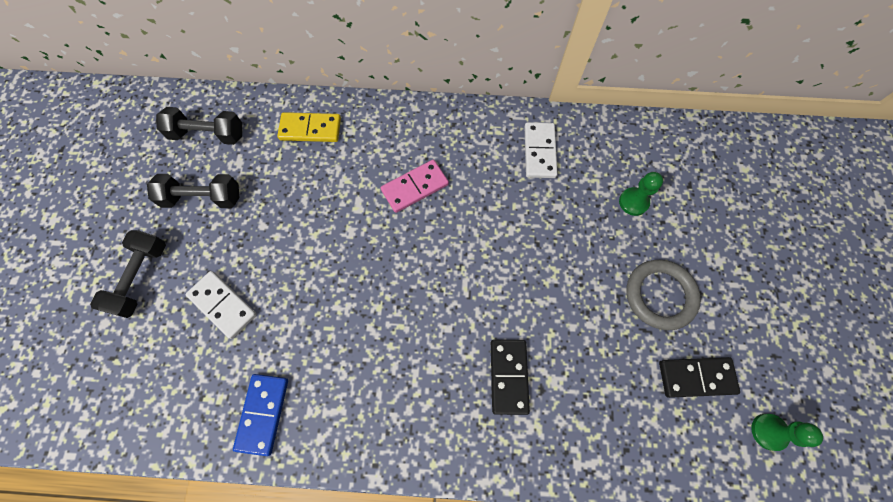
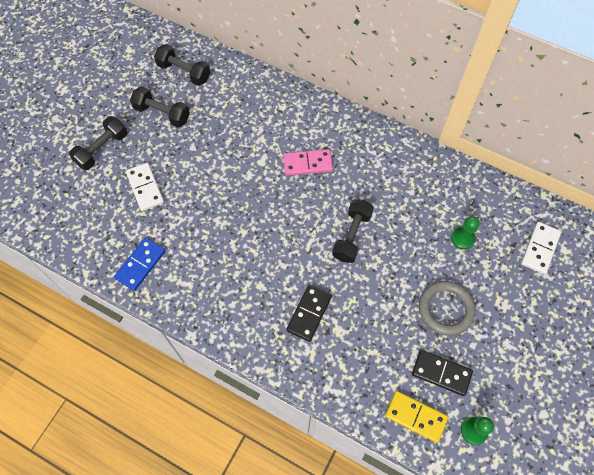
camera: 25 degrees right, 5 degrees down
yellow domino [277,112,341,142] -> yellow domino moved to [385,391,448,443]
white domino [524,122,558,178] -> white domino moved to [521,222,561,274]
none -> black dumbbell [332,199,374,263]

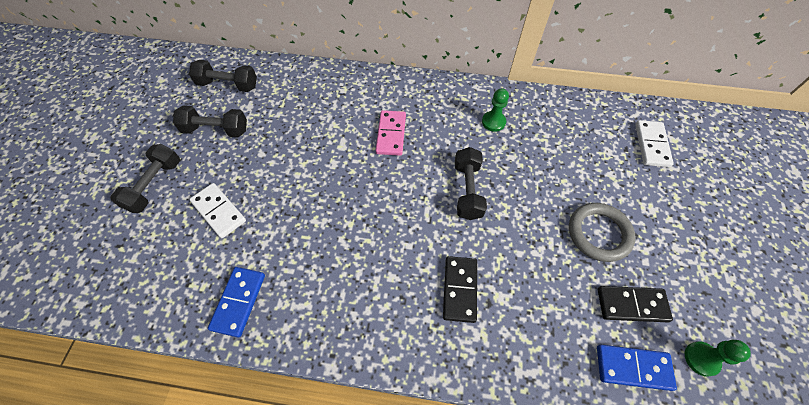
camera: 20 degrees left, 5 degrees down
pink domino [283,149,333,176] -> pink domino turned 60 degrees counterclockwise [376,110,406,156]
yellow domino [385,391,448,443] -> blue domino [597,345,677,391]
green pawn [451,216,479,250] -> green pawn moved to [482,88,509,132]

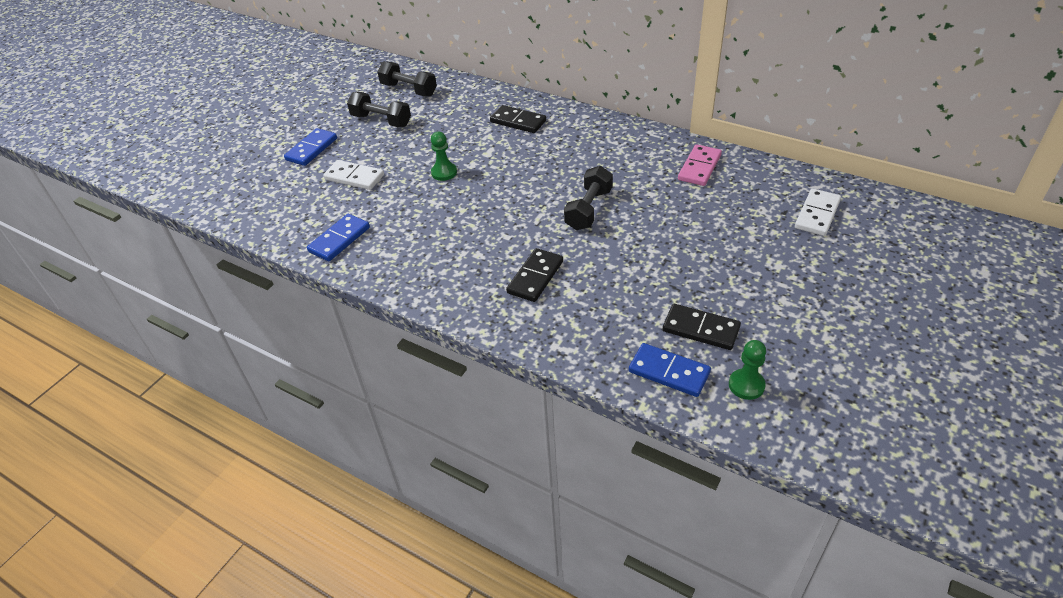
camera: 25 degrees right, 15 degrees down
black dumbbell [110,144,180,213] -> blue domino [284,128,337,166]
white domino [189,183,246,238] -> white domino turned 45 degrees counterclockwise [323,160,384,190]
pink domino [376,110,406,156] -> pink domino moved to [678,144,722,186]
green pawn [482,88,509,132] -> green pawn moved to [431,132,457,181]
grey ring [569,203,636,262] -> none
none -> black domino [490,105,546,133]

